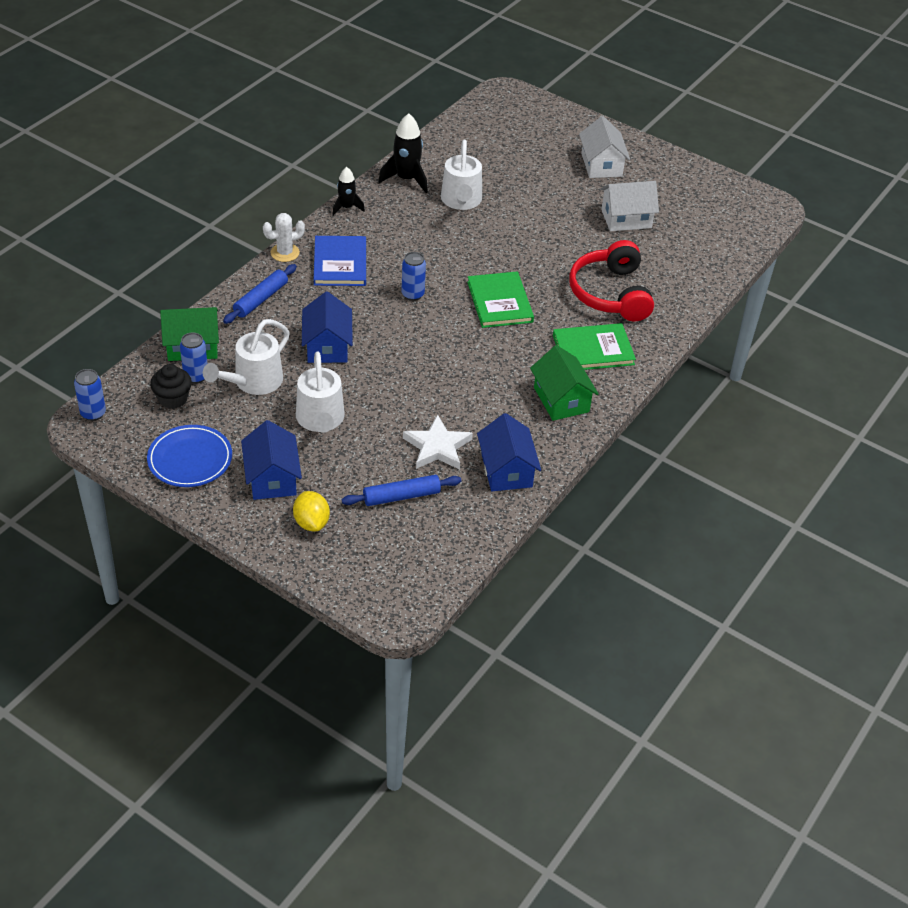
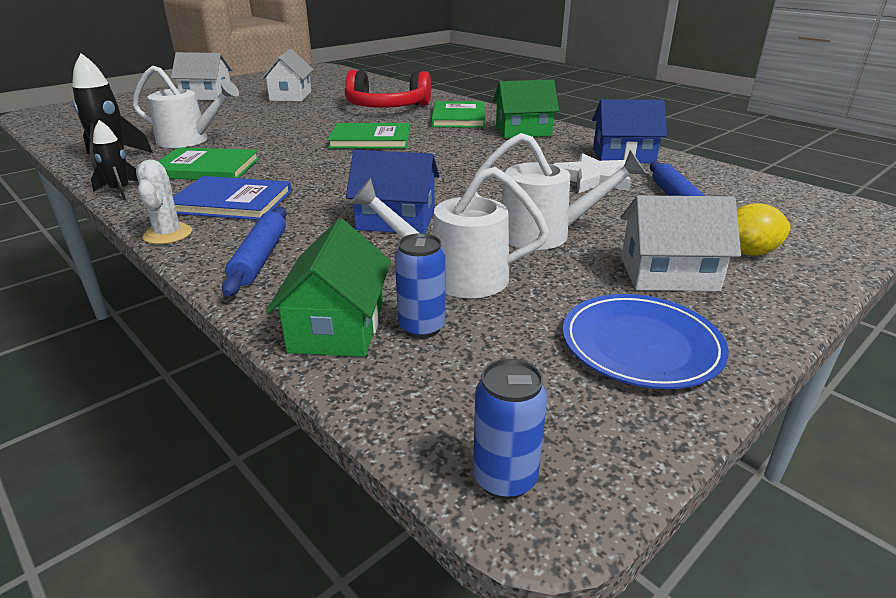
camera: 75 degrees left, 15 degrees down
black cupcake [150,364,192,409] -> none
white watering can [203,319,290,395] -> white watering can turned 135 degrees clockwise [351,167,549,298]
blue rolling pin [223,264,297,324] -> blue rolling pin turned 45 degrees clockwise [222,207,286,297]
blue house [241,420,302,500] -> white house [621,195,741,292]
blue can [401,252,426,301] -> none
none -> green book [158,147,259,180]

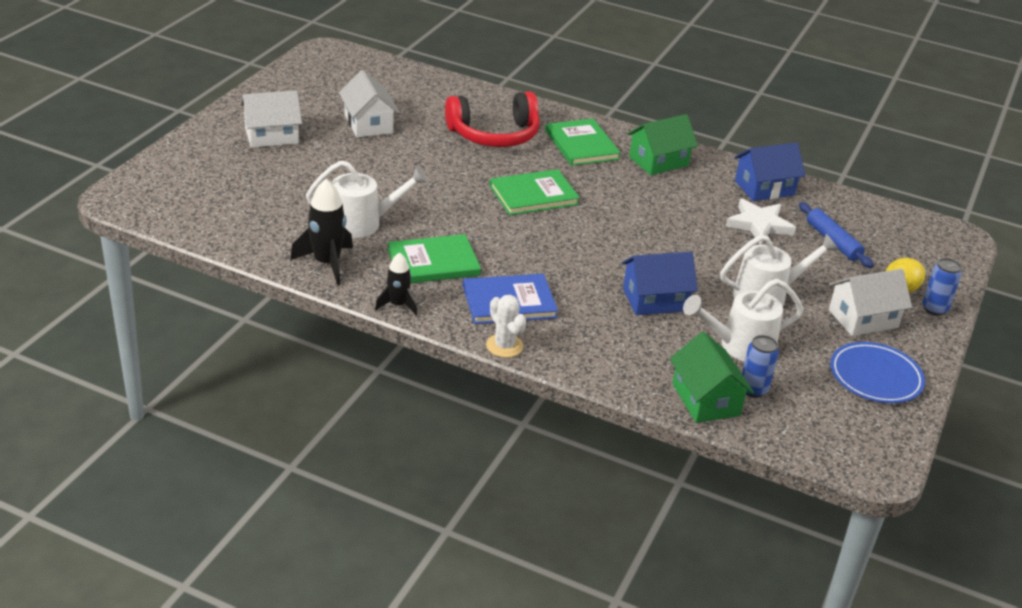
camera: 25 degrees left, 5 degrees up
blue rolling pin [222,207,286,297] -> none
blue can [473,359,547,500] -> blue can moved to [922,258,962,316]

